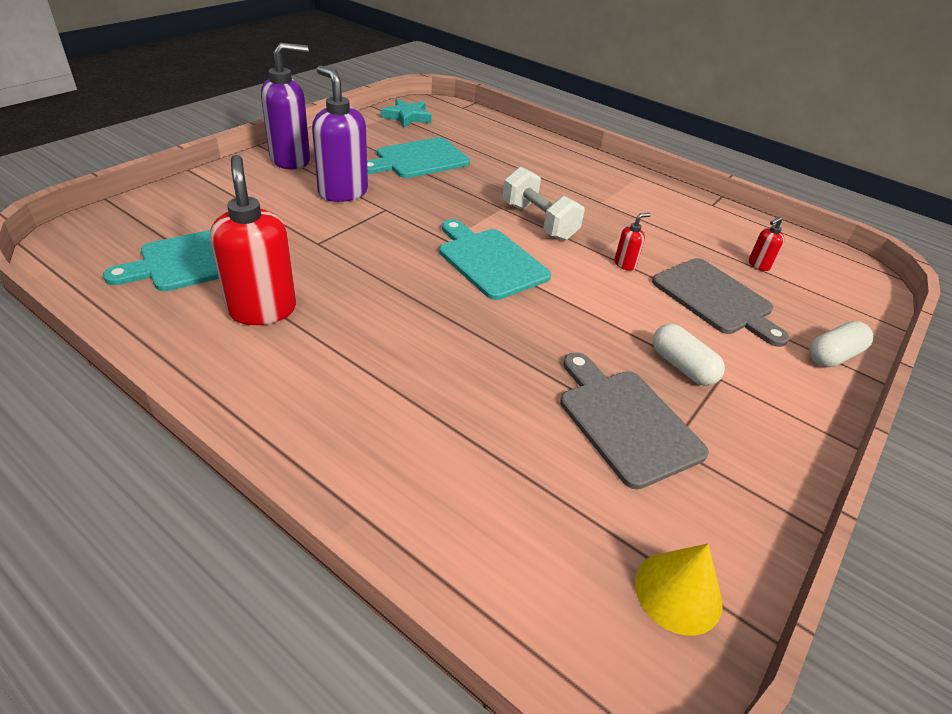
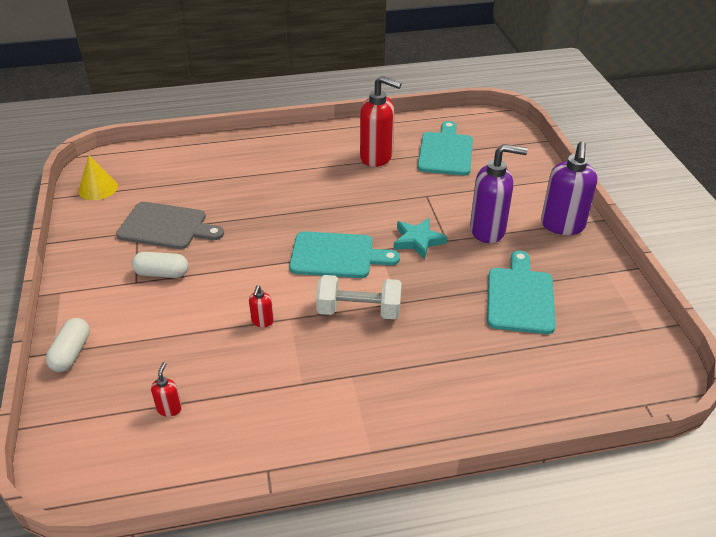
camera: 135 degrees right, 0 degrees up
turquoise star [381,99,432,128] -> turquoise star moved to [393,218,447,259]
grey cutting board [652,258,789,347] -> none

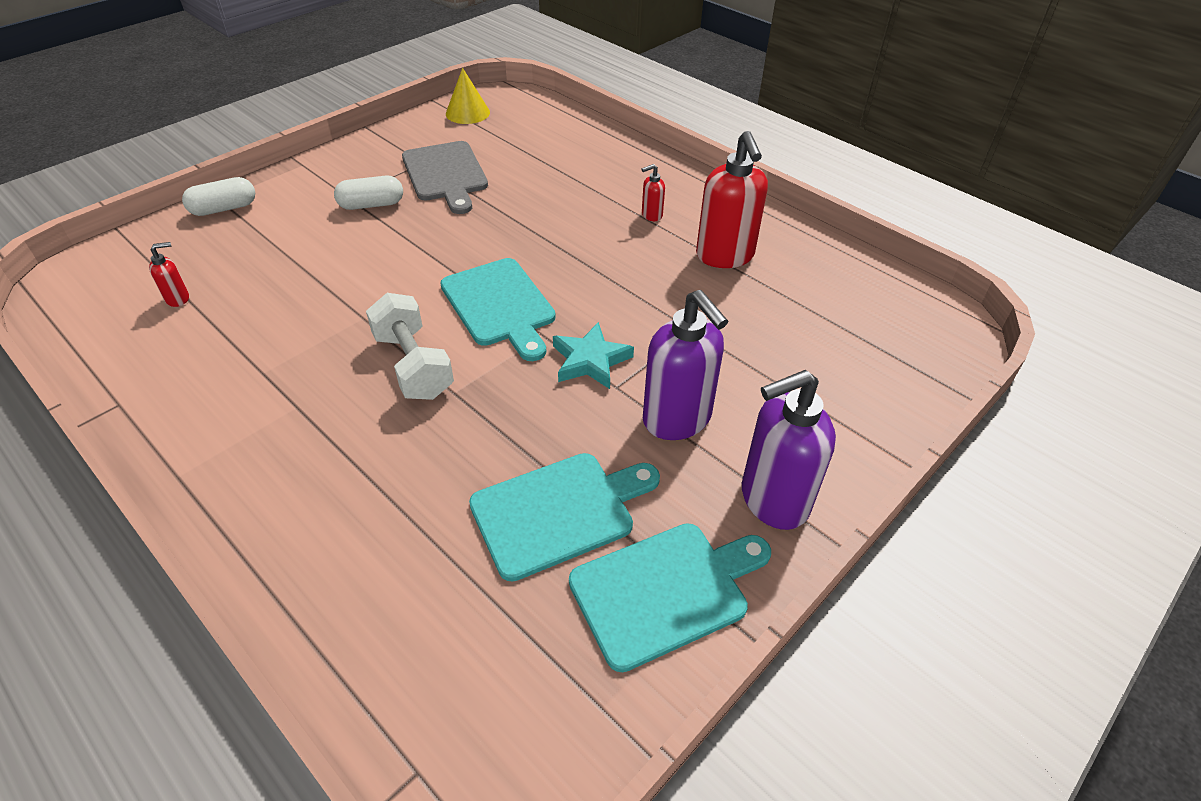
camera: 55 degrees right, 5 degrees up
white capsule [131,252,189,278] -> white capsule turned 75 degrees counterclockwise [334,176,403,210]
red soap dispenser [249,285,274,327] -> red soap dispenser moved to [642,164,665,221]
turquoise cutting board [417,121,473,175] -> turquoise cutting board moved to [569,523,771,672]

